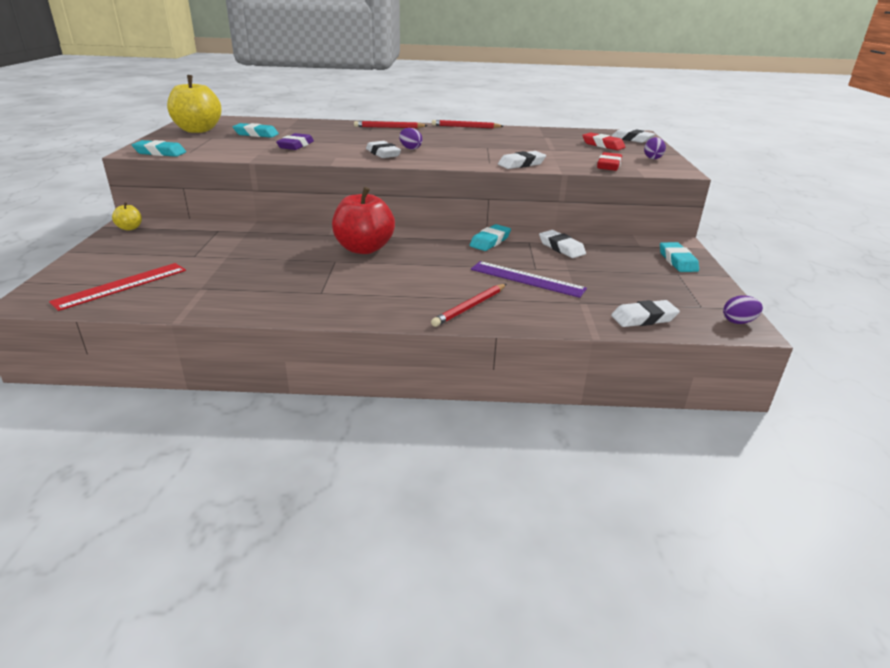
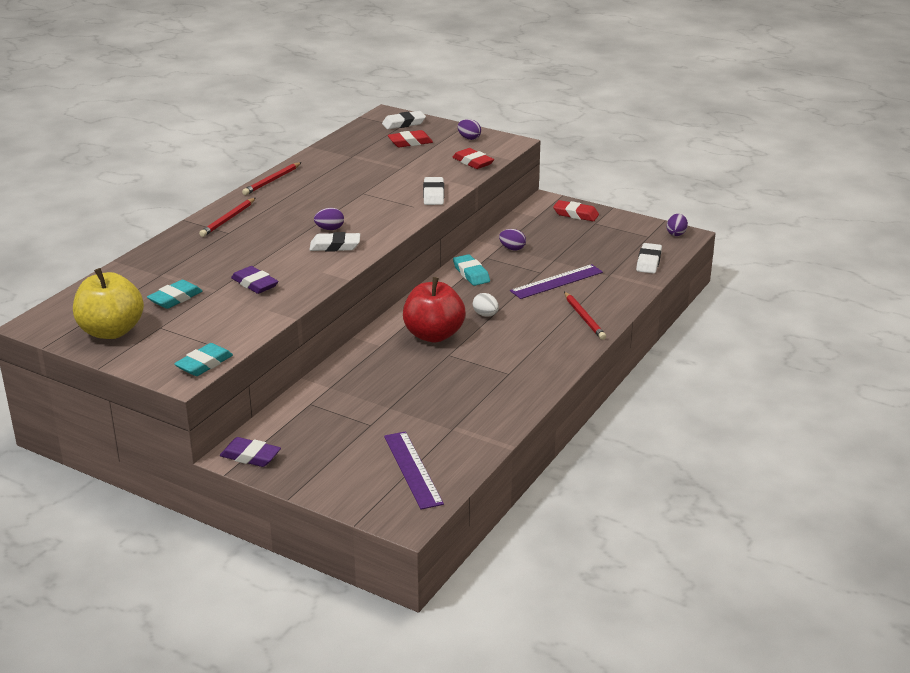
camera: 60 degrees left, 0 degrees up
red ruler [49,263,186,311] -> purple ruler [384,431,444,510]
yellow apple [112,202,142,231] -> purple eraser [220,437,281,467]
white eraser [539,230,586,258] -> purple egg [499,229,526,251]
turquoise eraser [660,242,699,272] -> red eraser [553,200,599,221]
none -> white egg [473,293,499,317]

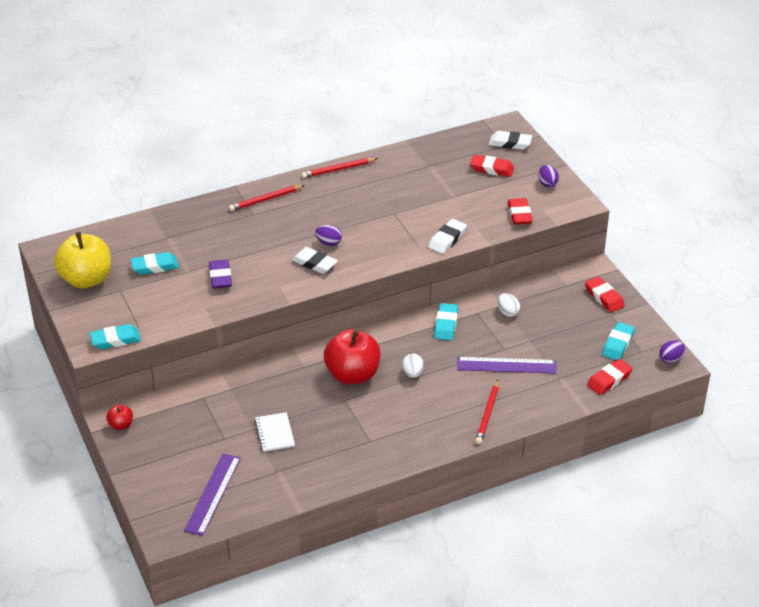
camera: 35 degrees right, 10 degrees up
purple eraser [220,437,281,467] -> red apple [106,404,133,430]
purple egg [499,229,526,251] -> white egg [498,293,520,317]
white eraser [636,243,662,274] -> red eraser [587,359,633,395]
none -> white notebook [255,412,295,452]
none -> turquoise eraser [602,322,635,360]

